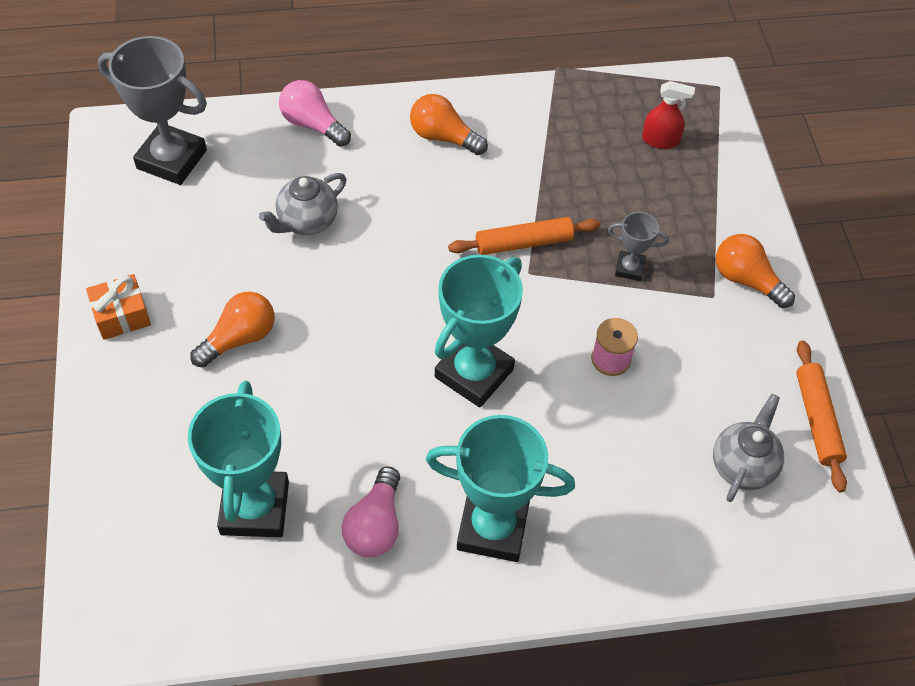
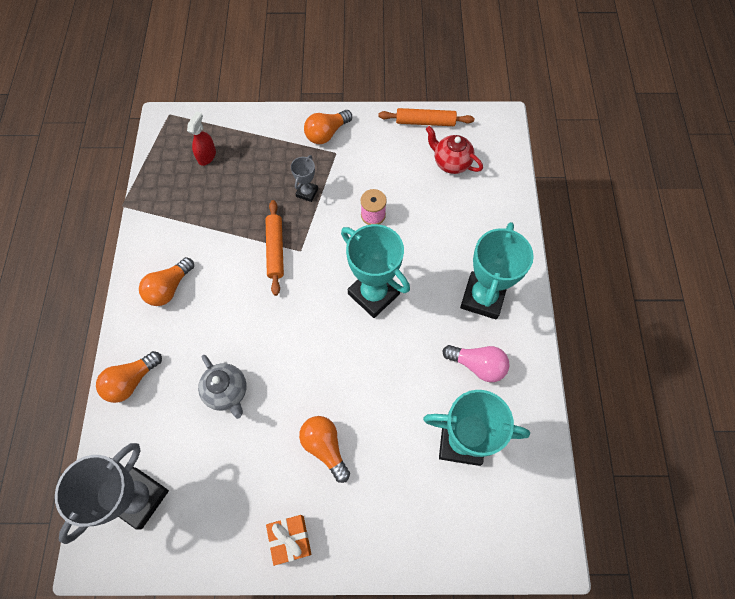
camera: 80 degrees left, 10 degrees up
pink light bulb [279,80,351,147] -> orange light bulb [96,351,162,403]
grey teapot [713,394,784,502] -> red teapot [426,126,483,174]

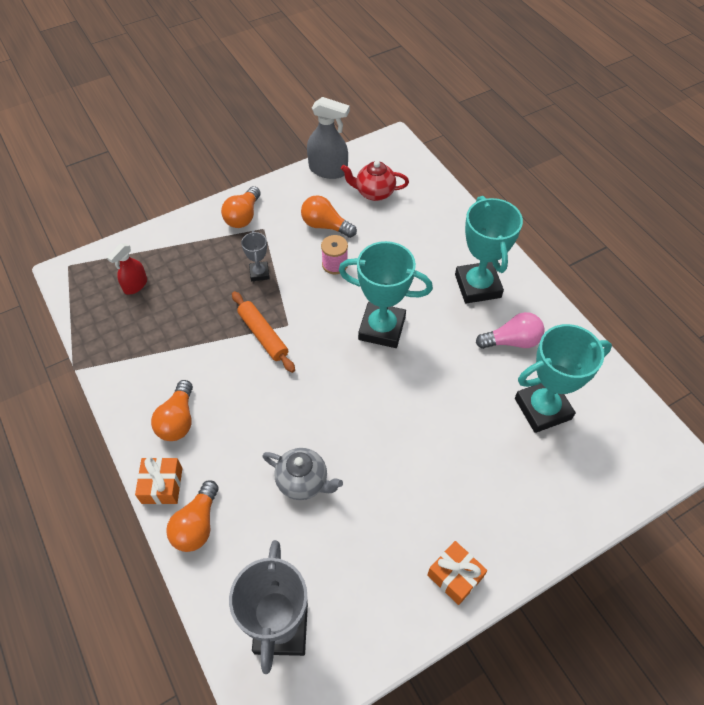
camera: 30 degrees left, 10 degrees down
red spray bottle [187,111,216,166] -> red spray bottle turned 135 degrees counterclockwise [107,243,147,295]
orange light bulb [299,416,350,483] -> orange light bulb moved to [301,195,357,238]
orange rolling pin [378,108,474,126] -> grey spray bottle [307,97,350,179]
none -> orange gift [135,457,183,505]

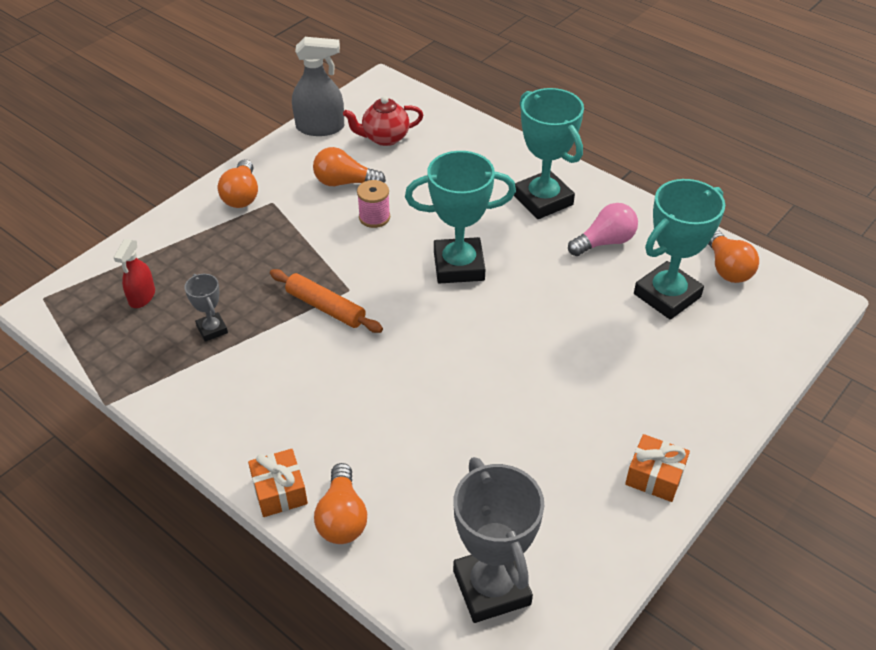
camera: 20 degrees left, 10 degrees down
orange light bulb [151,380,193,441] -> orange light bulb moved to [708,229,759,283]
grey trophy [241,231,270,281] -> grey trophy moved to [184,274,228,342]
grey teapot [263,448,343,500] -> none

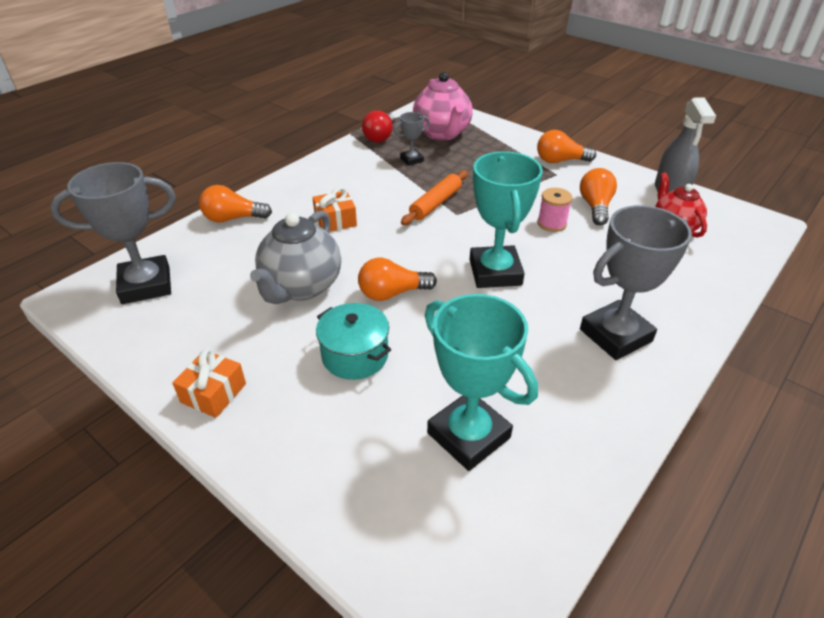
camera: 90 degrees right, 5 degrees down
red spray bottle [113,239,155,308] -> pink teapot [413,72,472,141]
orange gift [248,449,308,517] -> orange gift moved to [312,187,357,231]
turquoise trophy [514,88,584,219] -> grey trophy [580,205,692,360]
pink light bulb [568,203,638,256] -> none
orange light bulb [708,229,759,283] -> orange light bulb moved to [358,258,437,301]
none -> grey teapot [250,210,341,304]
none -> turquoise pot [316,303,391,380]
none -> red light bulb [362,110,395,143]

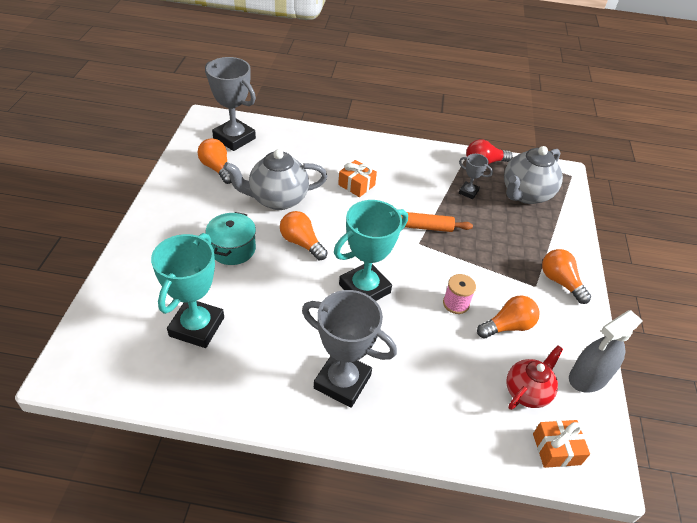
camera: 55 degrees right, 5 degrees up
orange gift [172,348,246,418] -> orange gift moved to [533,420,590,468]
orange light bulb [199,185,272,223] -> orange light bulb moved to [197,138,232,184]
pink teapot [413,72,472,141] -> grey teapot [504,146,563,204]

